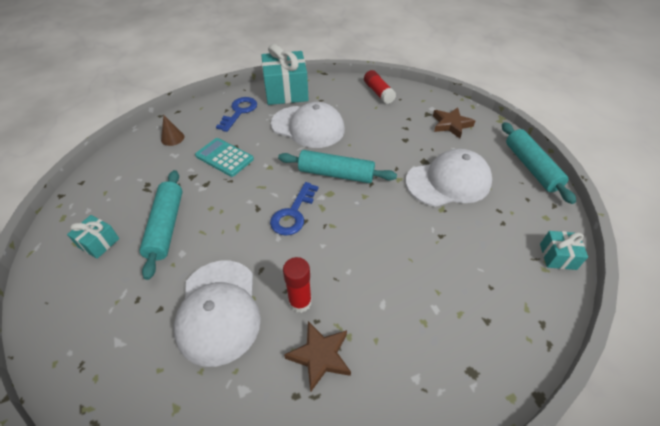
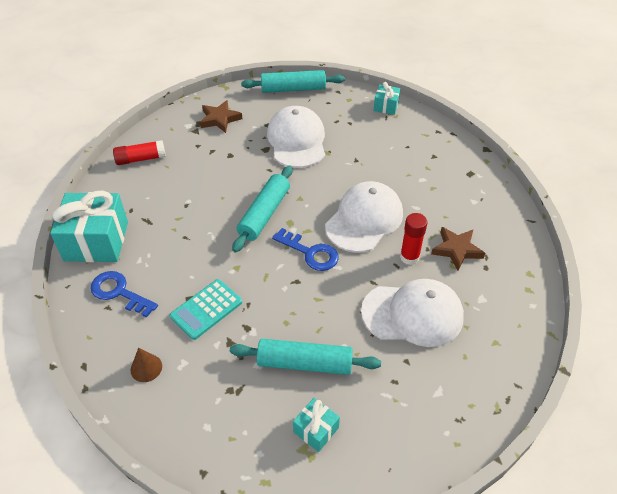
camera: 80 degrees left, 0 degrees up
white cap [271,102,345,148] -> white cap moved to [325,181,403,253]

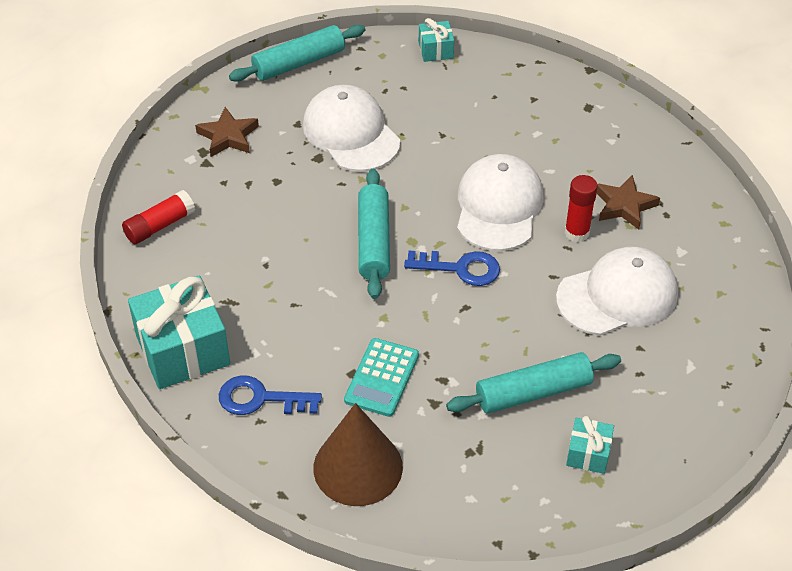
camera: 25 degrees left, 0 degrees up
brown cone [130,348,162,382] -> brown cone [314,403,403,506], size x2.22

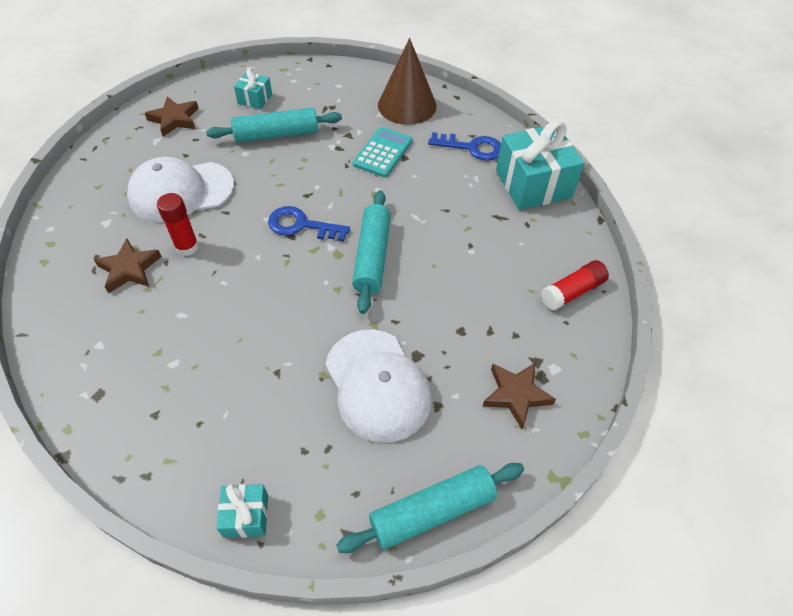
camera: 175 degrees left, 5 degrees up
white cap [457,154,544,251] -> none
none -> brown star [145,97,199,137]

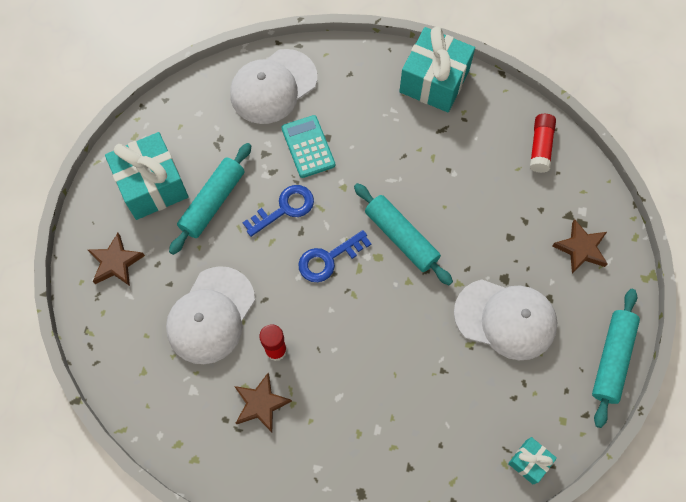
camera: 45 degrees left, 15 degrees up
turquoise gift [234,68,272,110] -> turquoise gift [105,132,188,220], size x2.04
brown cone [378,38,436,125] -> white cap [230,49,317,124]
blue key [428,132,501,161] -> blue key moved to [242,185,314,237]

